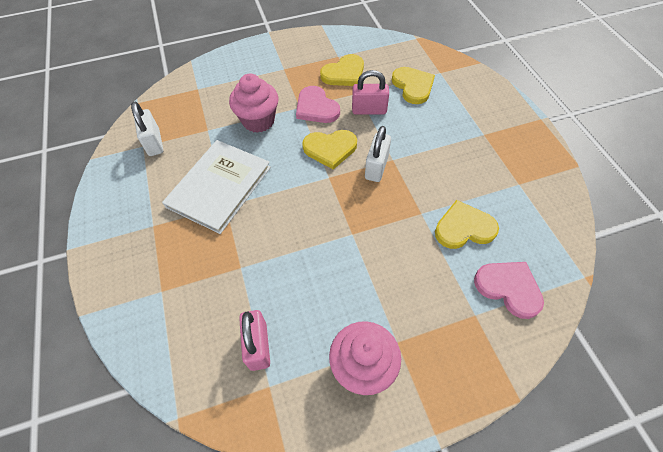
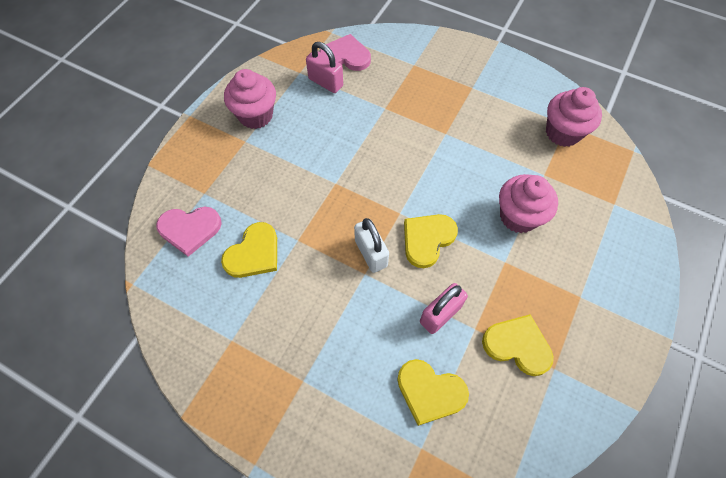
camera: 135 degrees right, 5 degrees up
white padlock [131,102,163,156] -> pink cupcake [546,87,602,147]
white book [162,140,271,234] -> none
pink heart [296,86,340,123] -> pink heart moved to [319,34,371,71]
yellow heart [320,54,364,86] -> yellow heart turned 105 degrees clockwise [482,314,554,376]

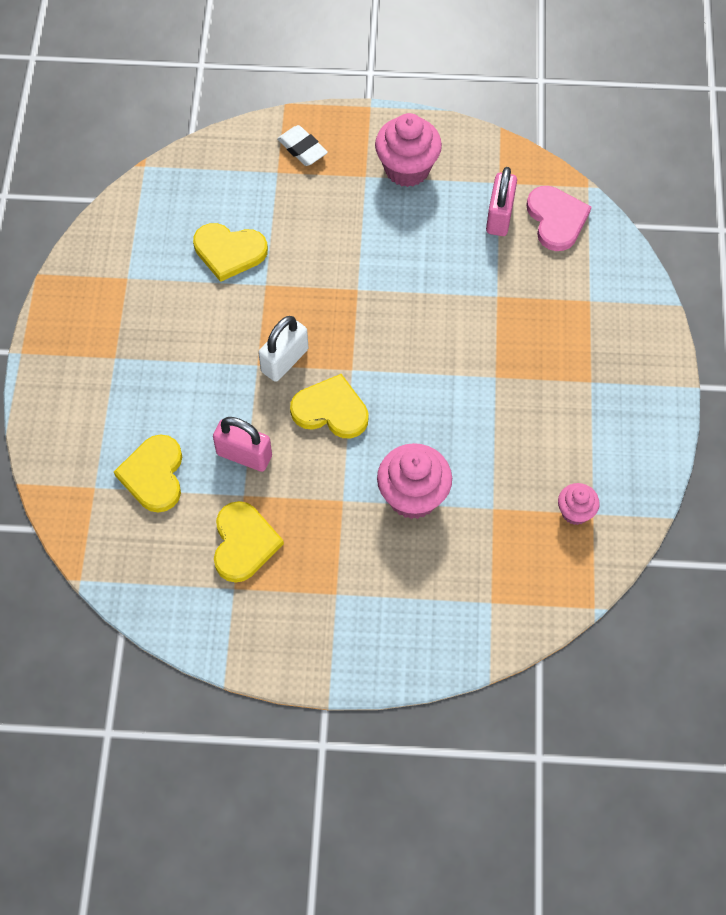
camera: 65 degrees right, 0 degrees up
pink heart [156,207,222,257] -> none
pink cupcake [546,87,602,147] -> pink cupcake [558,483,600,525], size x0.56
none -> white eraser [277,125,328,166]

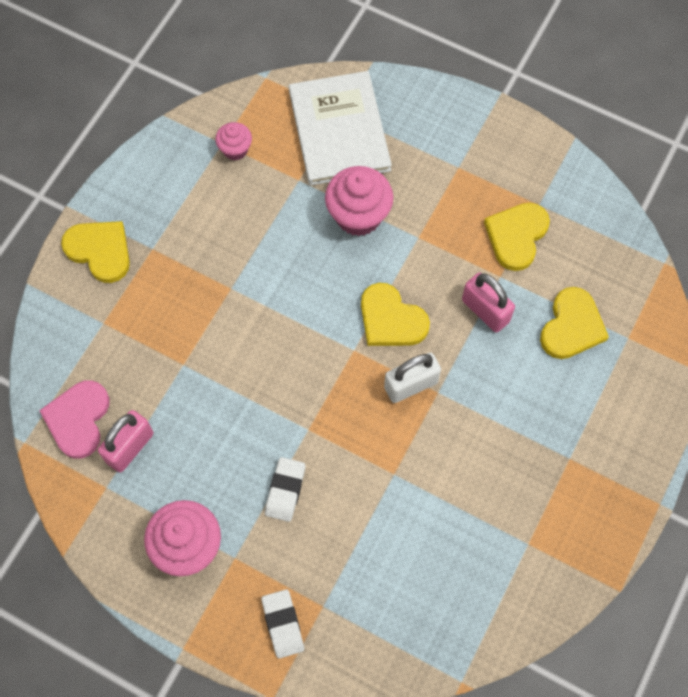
camera: 155 degrees left, 5 degrees up
yellow heart [193,223,268,282] -> yellow heart moved to [61,221,130,283]
none -> white eraser [265,457,305,522]
none -> white book [289,71,392,185]

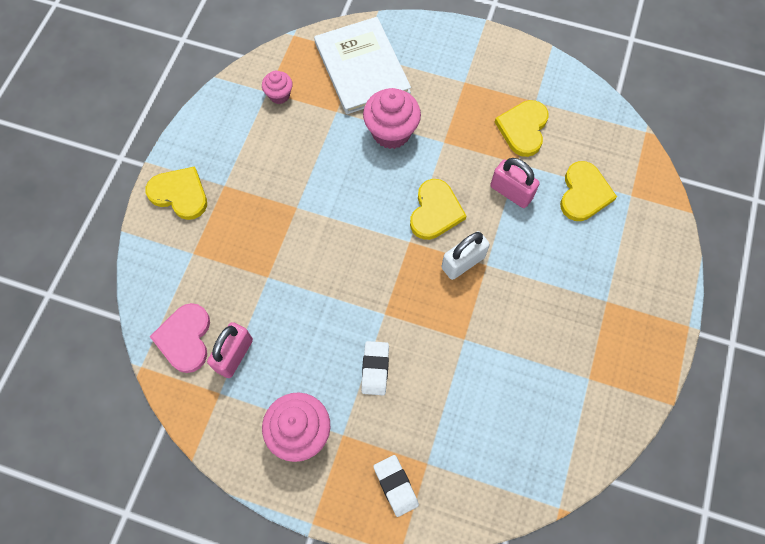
camera: 10 degrees left, 0 degrees up
yellow heart [361,283,430,346] -> yellow heart turned 105 degrees counterclockwise [410,179,466,240]

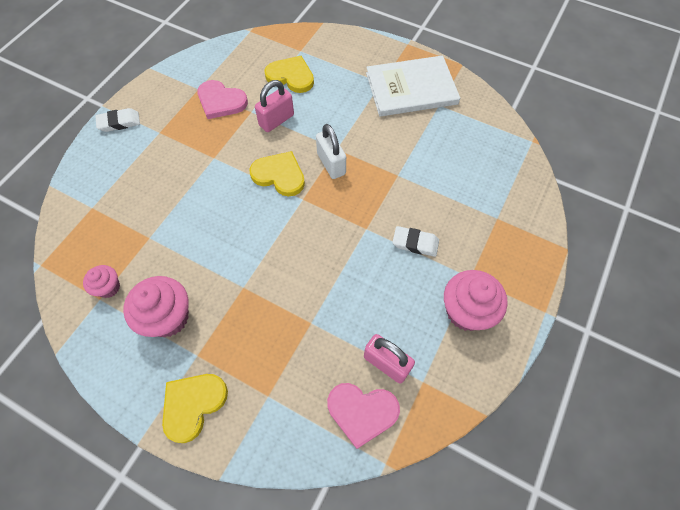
camera: 80 degrees left, 5 degrees down
white book [314,17,411,114] -> white book moved to [366,55,460,117]
pink cupcake [363,88,421,149] -> pink cupcake moved to [123,276,189,337]
white eraser [373,455,419,517] -> white eraser moved to [95,108,140,132]
yellow heart [495,100,549,157] -> pink heart [197,80,248,119]

